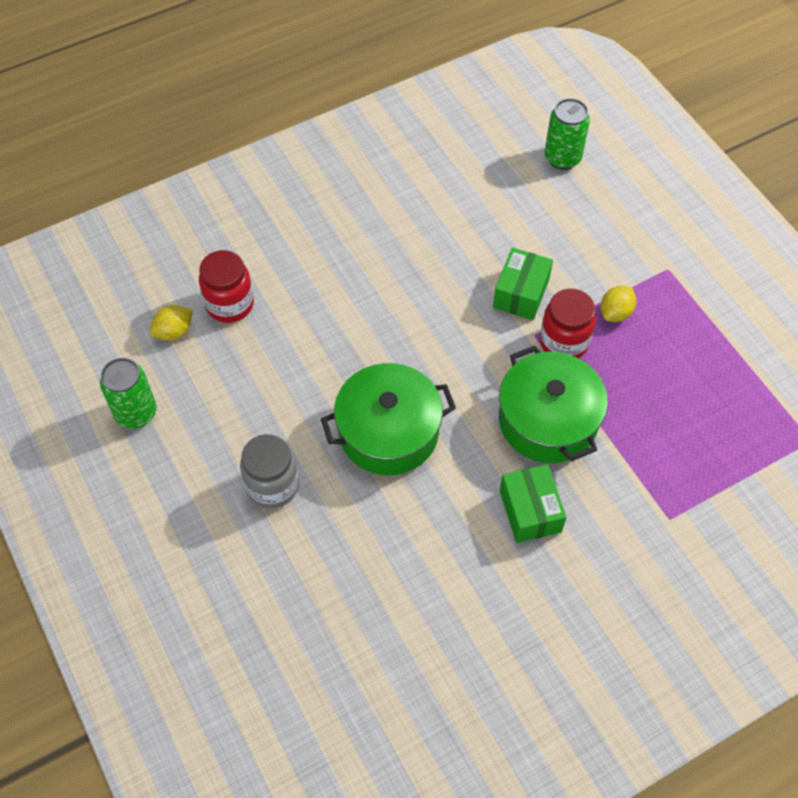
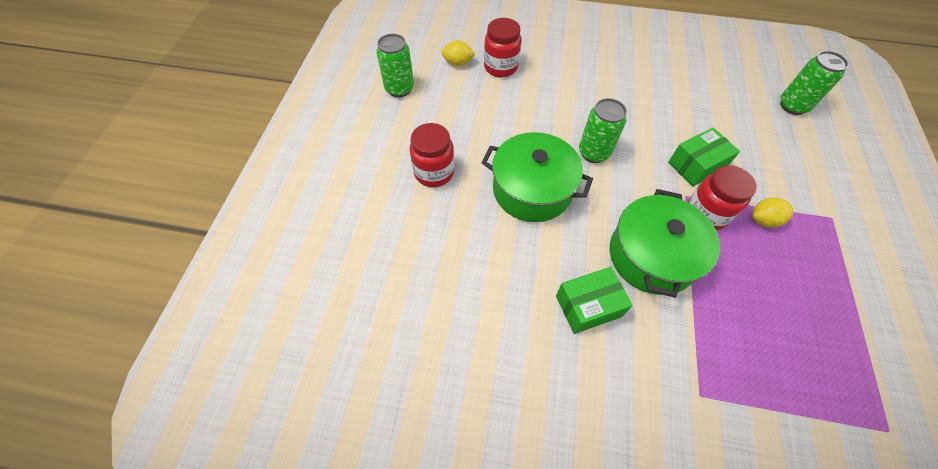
camera: 40 degrees right, 0 degrees up
grey jar [240,434,299,509] -> red jar [410,123,454,187]
green box [500,464,567,543] -> green box turned 45 degrees clockwise [556,267,633,334]
none -> green can [579,98,627,163]

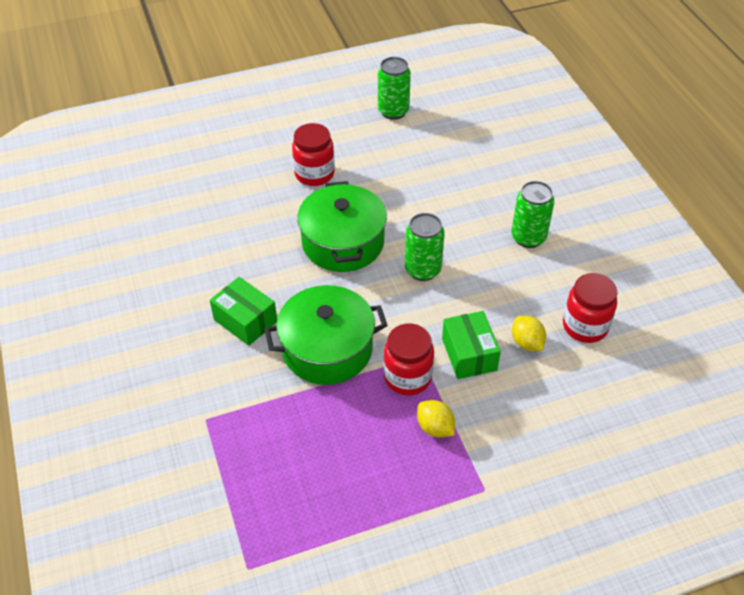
camera: 60 degrees right, 10 degrees down
yellow lemon [441,40,475,66] -> yellow lemon moved to [512,316,546,351]
red jar [484,18,521,77] -> red jar moved to [563,273,617,343]
green box [668,128,740,187] -> green box turned 45 degrees clockwise [442,311,501,379]
green can [780,51,849,115] -> green can moved to [511,181,555,248]

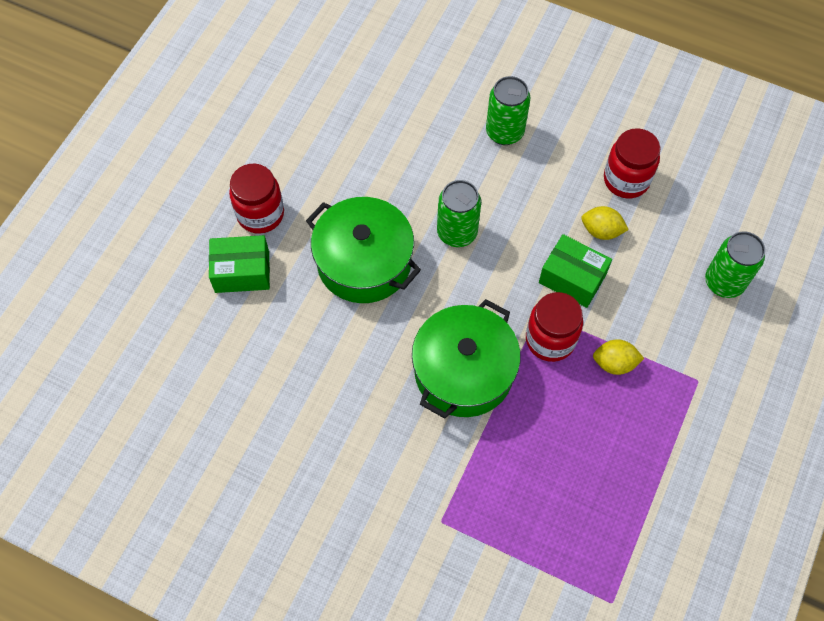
camera: 45 degrees left, 15 degrees up
green box [210,277,277,346] -> green box moved to [209,235,270,293]
green can [378,57,411,120] -> green can moved to [705,232,765,298]

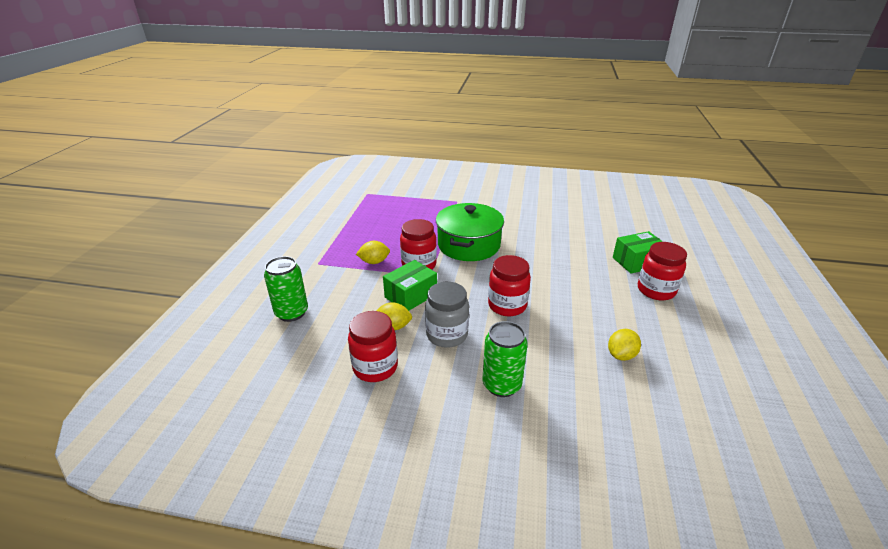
camera: 165 degrees right, 30 degrees down
green pot [306,197,421,303] -> none
green can [437,180,481,247] -> red jar [488,255,531,316]
green box [539,234,612,308] -> green box turned 60 degrees counterclockwise [383,260,437,311]
none -> grey jar [425,282,469,348]
none -> yellow lemon [608,329,641,361]

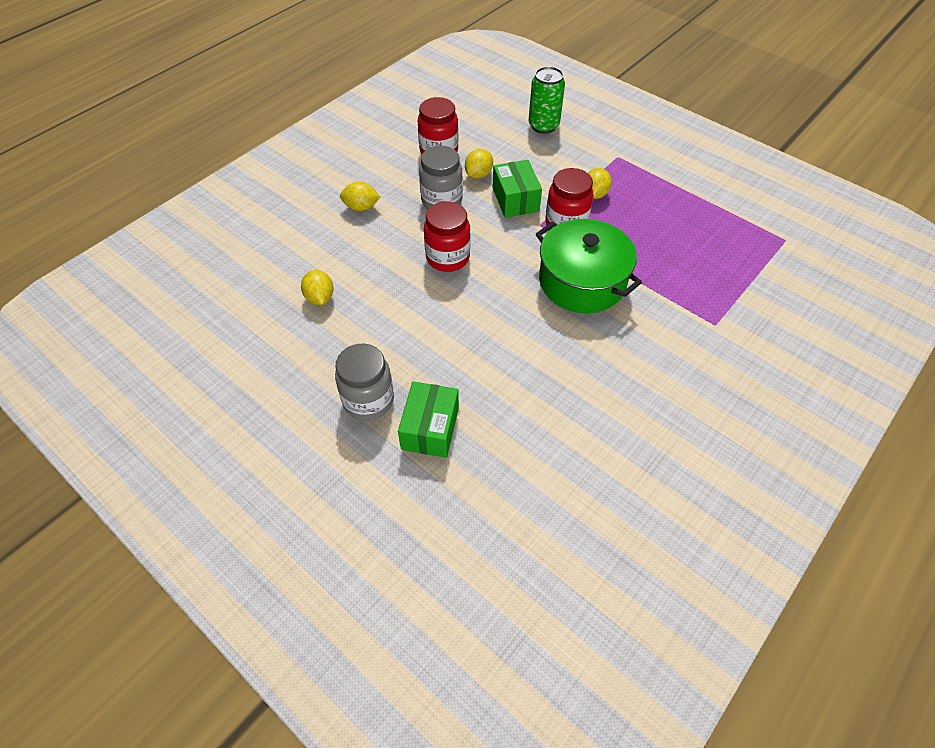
camera: 120 degrees right, 20 degrees up
green can [483,321,528,397] -> yellow lemon [340,182,381,211]
red jar [638,242,687,300] -> grey jar [335,344,394,421]

